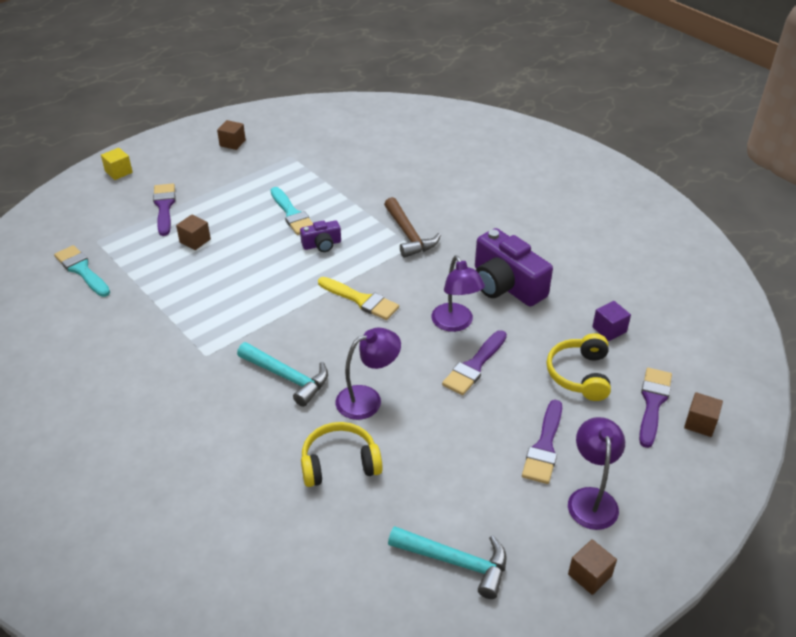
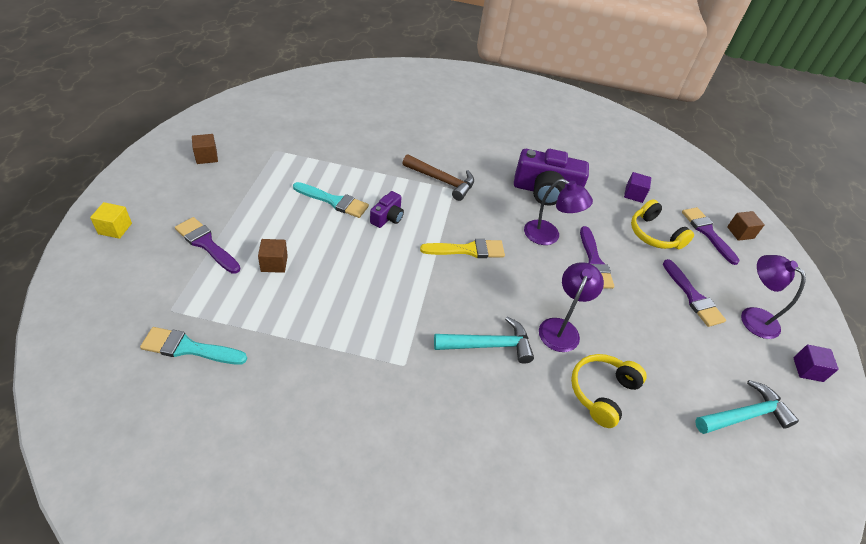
camera: 45 degrees left, 5 degrees up
brown cube [568,539,617,595] -> purple cube [793,345,839,382]

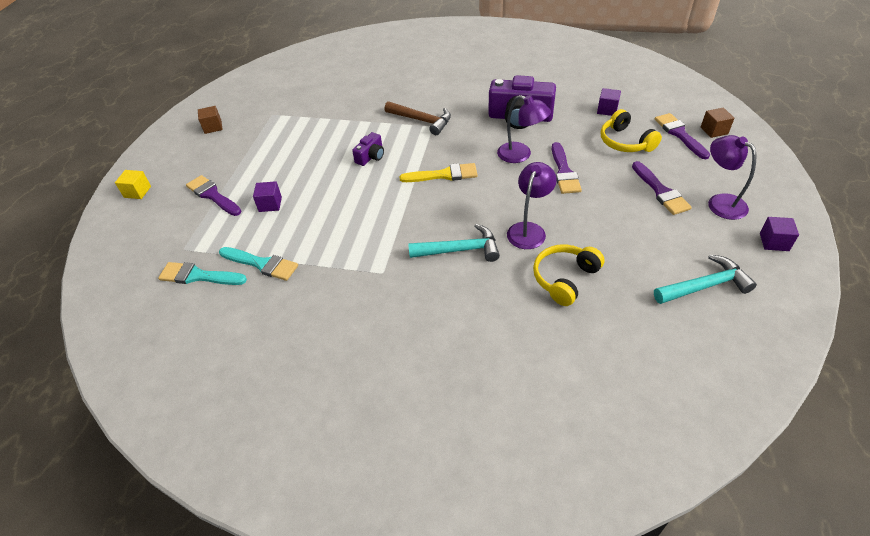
camera: 10 degrees right, 0 degrees up
brown cube [258,239,288,273] -> purple cube [253,181,282,212]
turquoise brush [293,182,369,218] -> turquoise brush moved to [219,247,298,281]

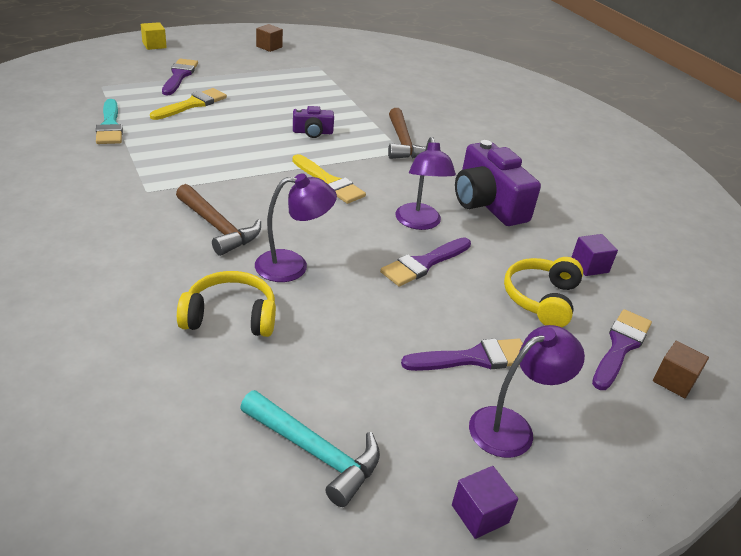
camera: 45 degrees right, 10 degrees down
turquoise brush [158,262,247,285] -> none
purple cube [253,181,282,212] -> yellow brush [150,88,227,120]
turquoise hammer [408,224,500,262] -> brown hammer [176,184,261,256]
purple brush [632,161,692,215] -> purple brush turned 135 degrees counterclockwise [401,338,523,371]
purple lamp [708,135,756,220] -> purple lamp turned 45 degrees clockwise [469,325,585,458]

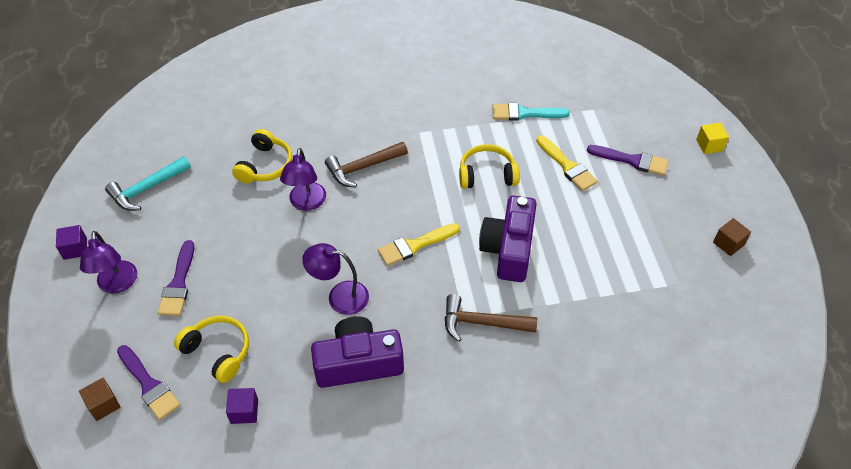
camera: 110 degrees right, 15 degrees up
purple camera [293,106,334,138] -> purple camera [479,195,537,282], size x1.98
purple brush [380,237,471,286] -> none
none -> yellow headphones [459,144,520,189]

